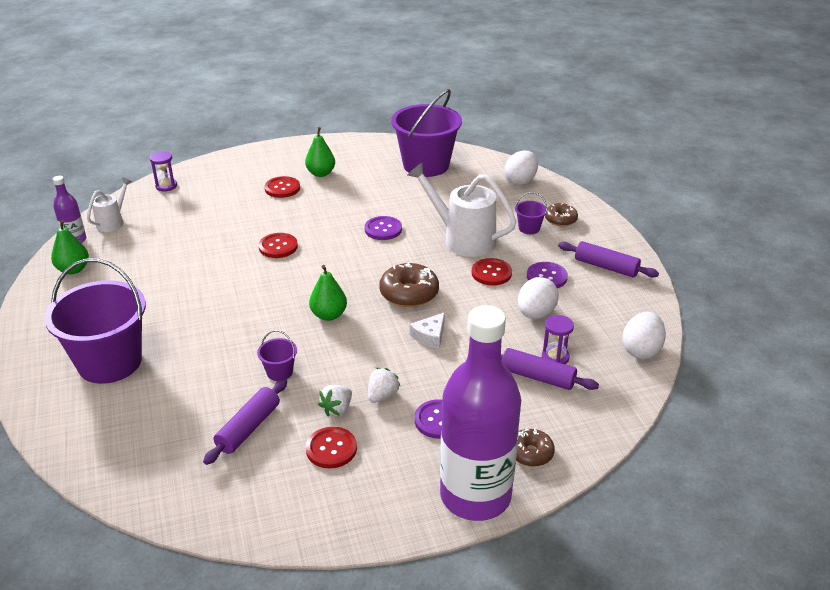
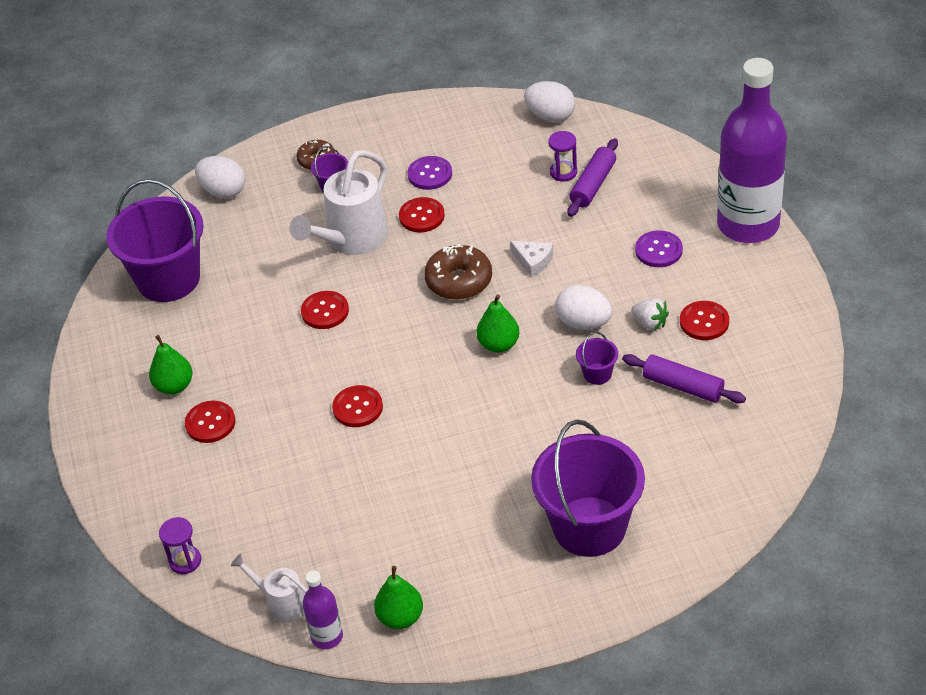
camera: 85 degrees left, 10 degrees up
purple button [364,216,402,240] -> red button [301,291,349,329]
white strawberry [368,368,401,403] -> none
brown donut [516,428,555,467] -> none
white egg [518,277,559,319] -> white egg moved to [555,285,612,330]
purple rolling pin [558,241,659,278] -> none

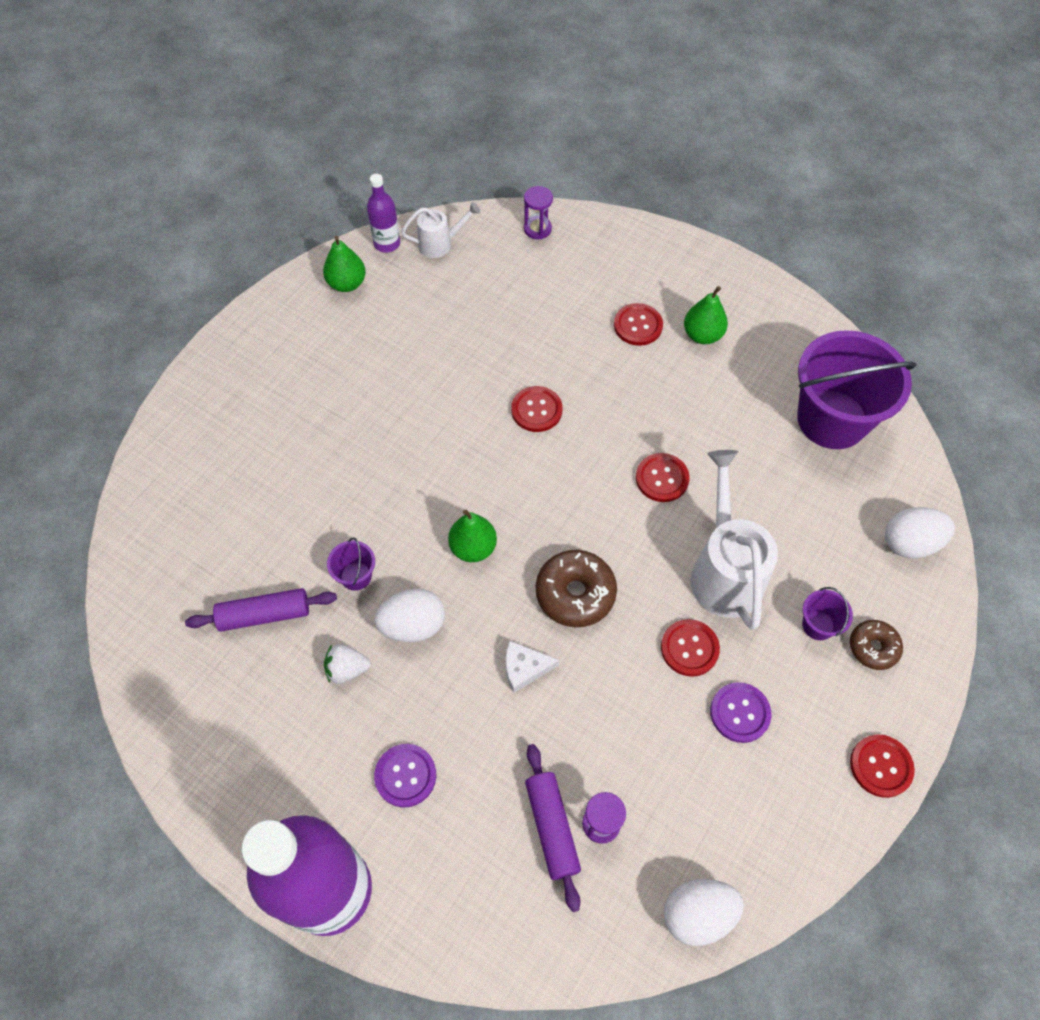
camera: 135 degrees right, 15 degrees up
purple bucket [531,420,645,557] -> none
red button [680,301,729,340] -> red button moved to [850,734,915,798]

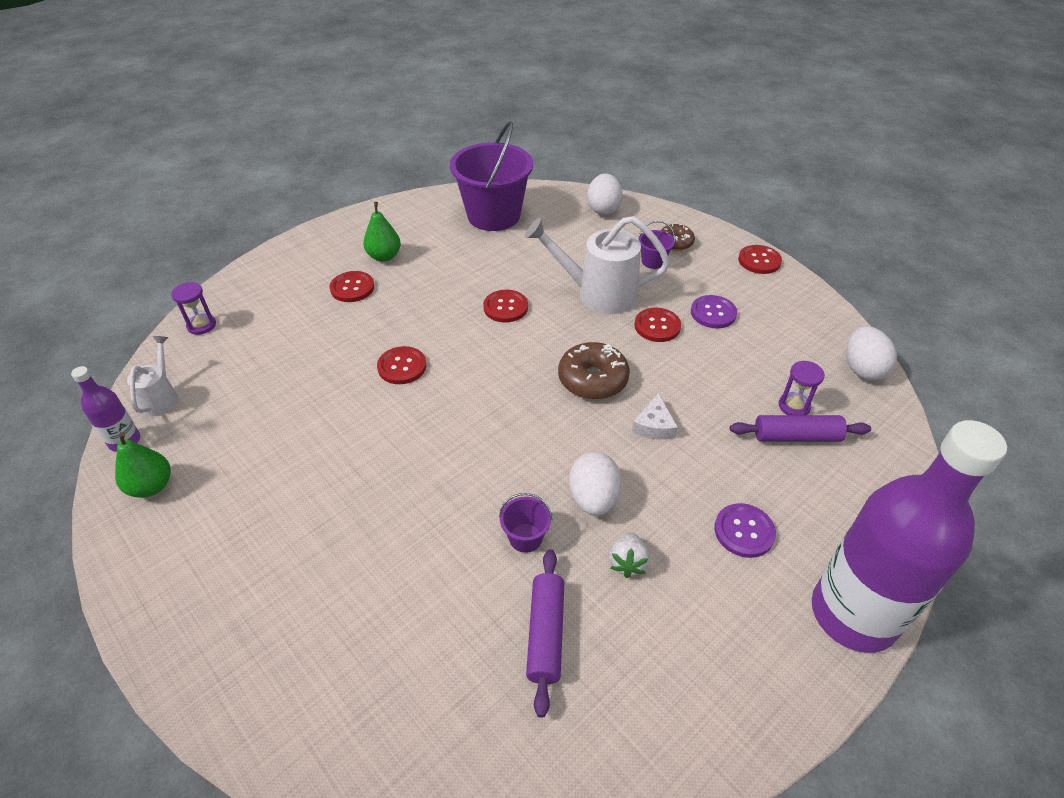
camera: 75 degrees left, 15 degrees down
green pear [448,509,497,562] -> none

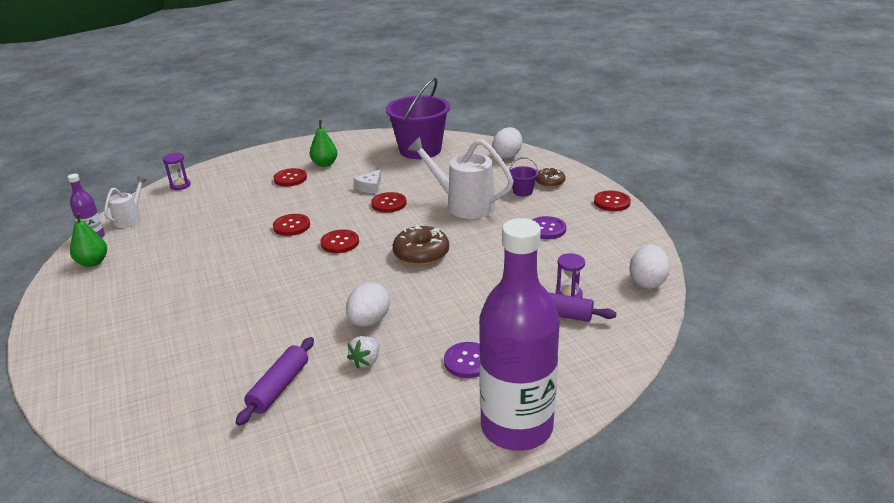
camera: 20 degrees right, 15 degrees down
purple bucket [499,493,552,553] -> none
white cheese [632,393,678,440] -> white cheese moved to [353,170,381,193]
red button [634,308,681,342] -> red button moved to [320,229,359,253]

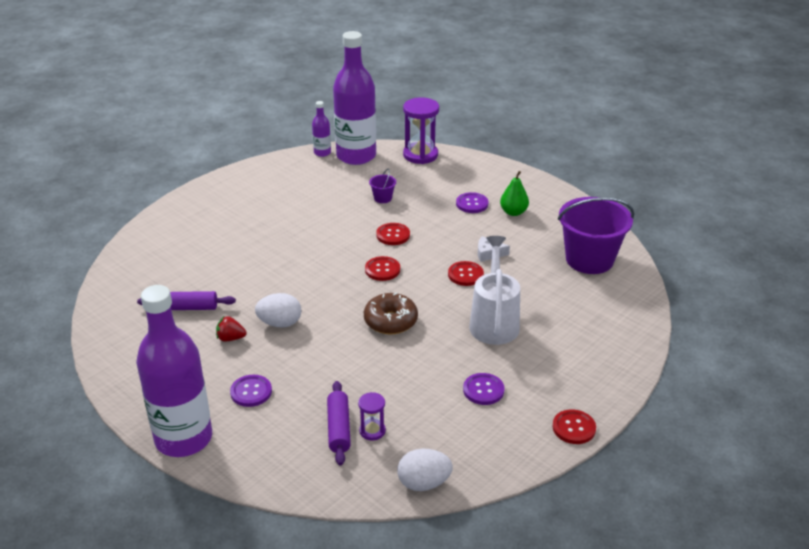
camera: 65 degrees right, 5 degrees up
green pear [70,212,107,267] -> none
white watering can [104,176,147,228] -> purple bottle [333,31,376,165]
purple hourglass [163,153,191,190] -> purple hourglass [403,97,439,164], size x1.91
red button [274,168,307,186] -> purple button [456,192,488,213]
white strawberry [347,336,380,369] -> red strawberry [216,316,247,342]
white egg [492,127,522,159] -> none
purple bucket [509,157,538,196] -> purple bucket moved to [369,169,396,203]
brown donut [536,168,565,188] -> none

